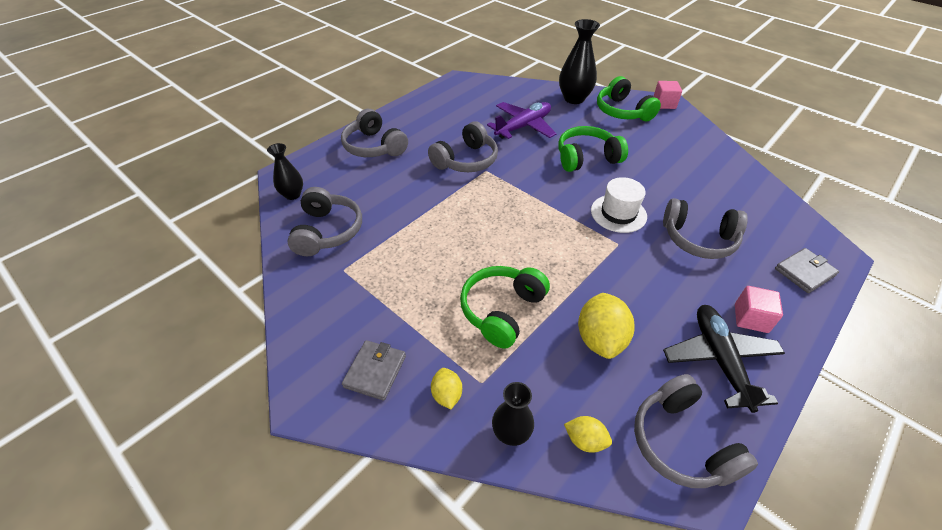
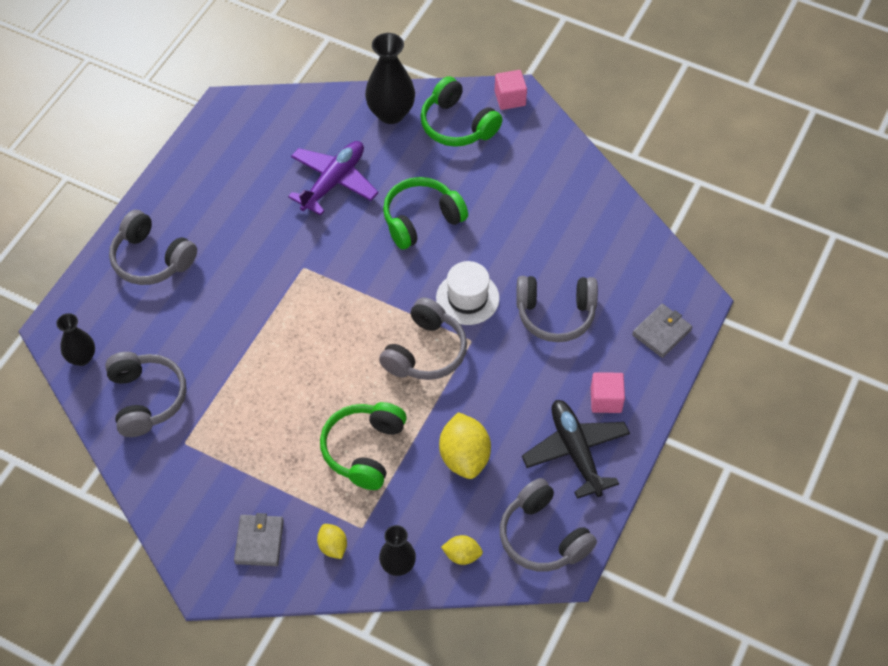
camera: 15 degrees left, 10 degrees up
grey headphones [428,121,498,172] -> grey headphones moved to [379,298,467,380]

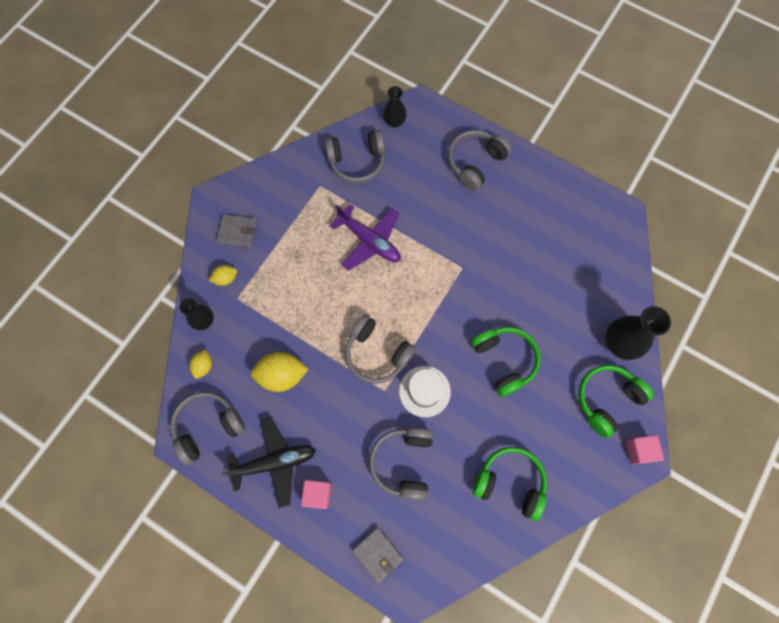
camera: 95 degrees right, 15 degrees up
purple plane [288,141,378,216] -> purple plane moved to [330,204,401,271]
green headphones [320,402,407,490] -> green headphones moved to [473,447,547,521]

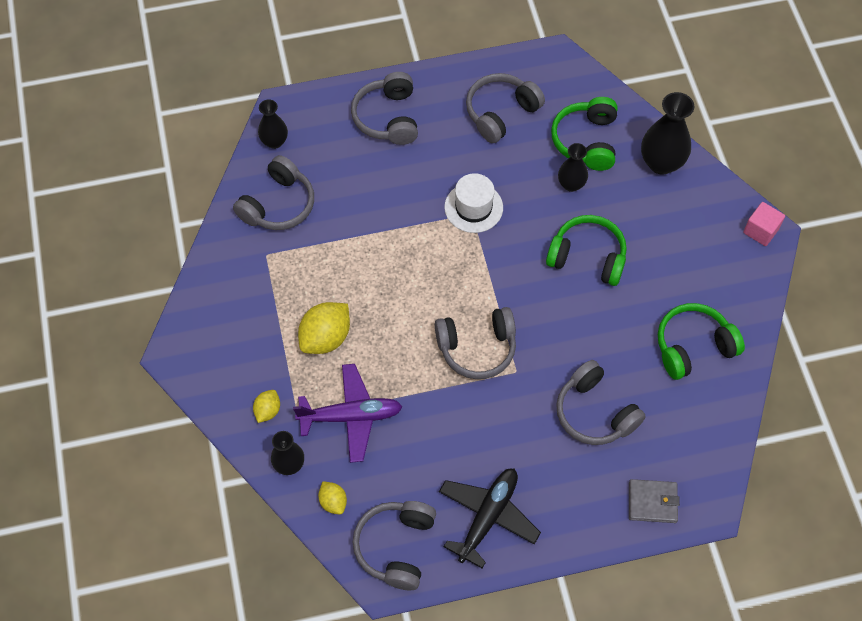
camera: 45 degrees left, 10 degrees down
grey wallet [216,214,257,247] -> none
yellow lemon [251,352,309,392] -> yellow lemon moved to [298,302,350,354]
pink cube [301,480,332,509] -> none
purple plane [330,204,401,271] -> purple plane moved to [293,364,402,463]
white hat [399,366,451,417] -> white hat moved to [444,173,503,233]
green headphones [578,365,654,438] -> green headphones moved to [551,97,617,171]
none -> grey headphones [466,73,545,143]
none -> black vase [558,143,588,192]

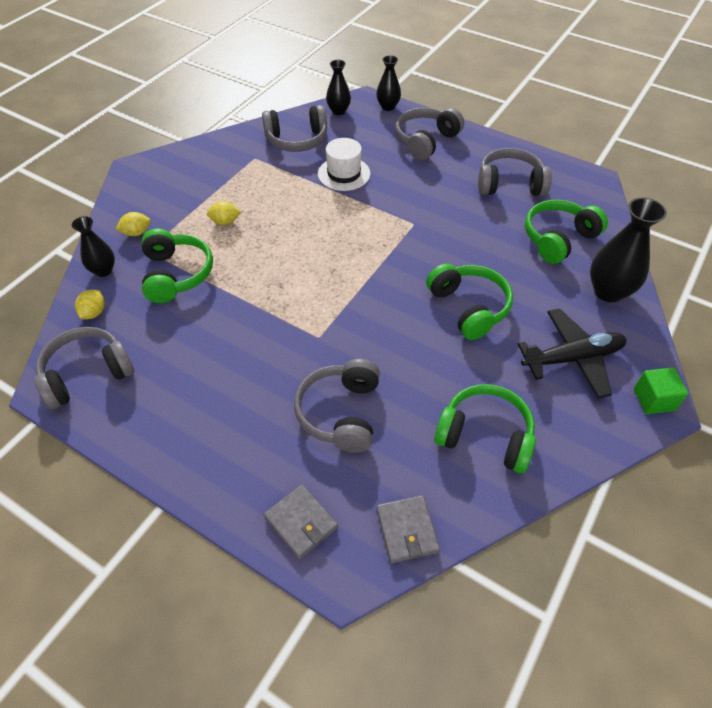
camera: 45 degrees right, 10 degrees down
purple plane [293,364,402,463] -> green headphones [142,229,213,303]
yellow lemon [298,302,350,354] -> yellow lemon [207,201,241,225], size x0.54
grey headphones [435,307,516,379] -> none
black plane [439,469,541,568] -> black plane moved to [517,308,627,399]
white hat [444,173,503,233] -> white hat moved to [318,138,370,191]
black vase [558,143,588,192] -> black vase moved to [376,55,401,111]
pink cube [743,202,785,246] -> green cube [634,367,689,414]
none -> grey wallet [376,495,440,563]

